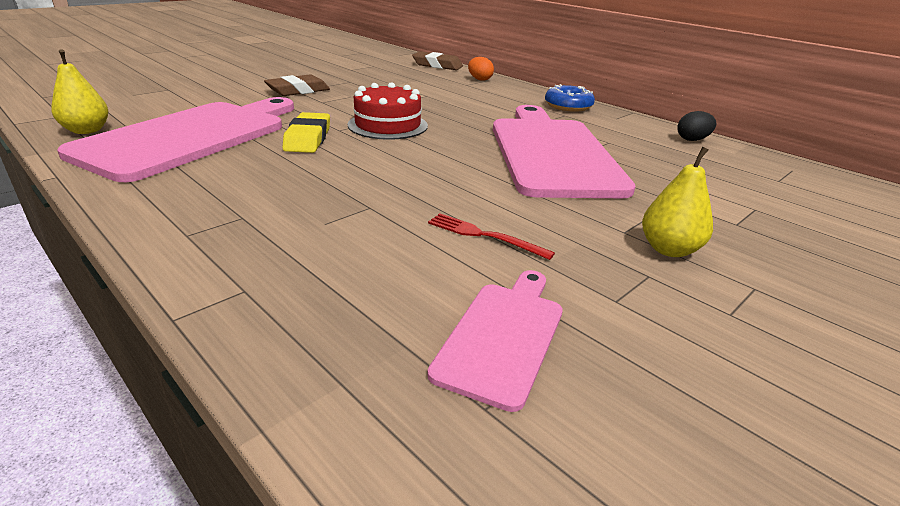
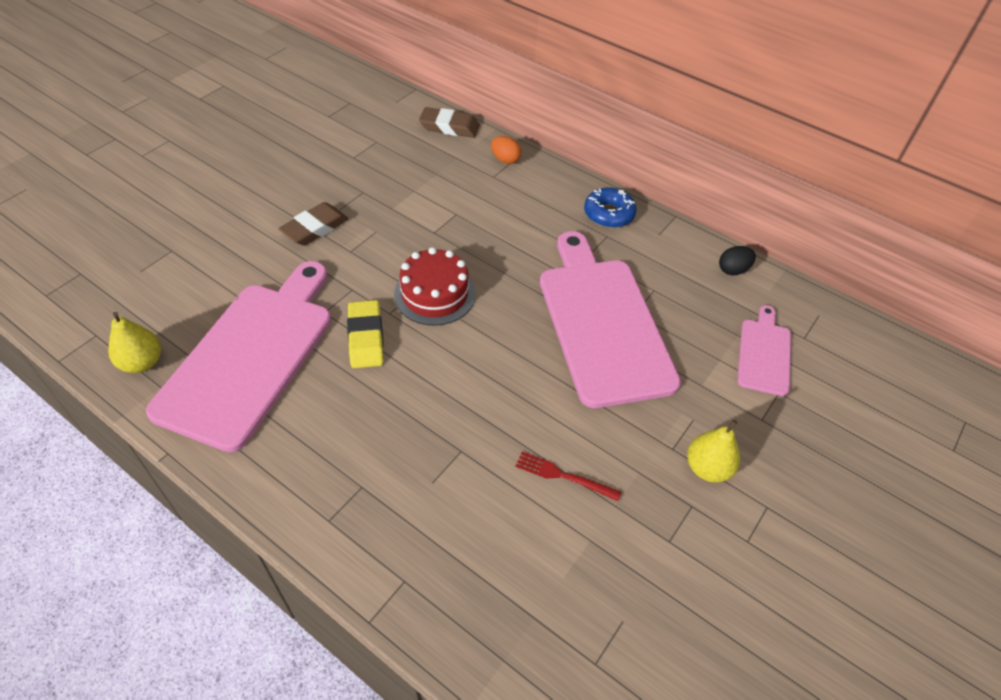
camera: 10 degrees left, 20 degrees up
pink cutting board [427,270,563,412] -> pink cutting board moved to [737,305,791,396]

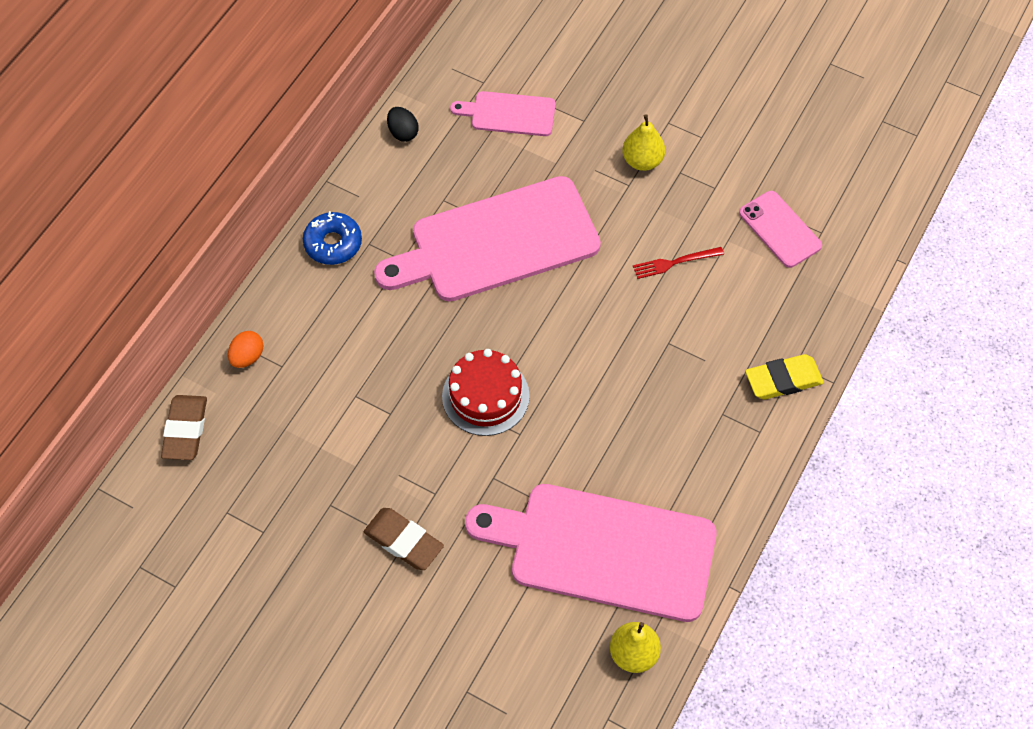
camera: 95 degrees left, 10 degrees up
yellow eraser [347,300,384,368] -> yellow eraser moved to [745,354,824,399]
red fork [515,452,621,501] -> red fork turned 60 degrees clockwise [633,247,724,279]
none -> pink phone [739,191,822,268]

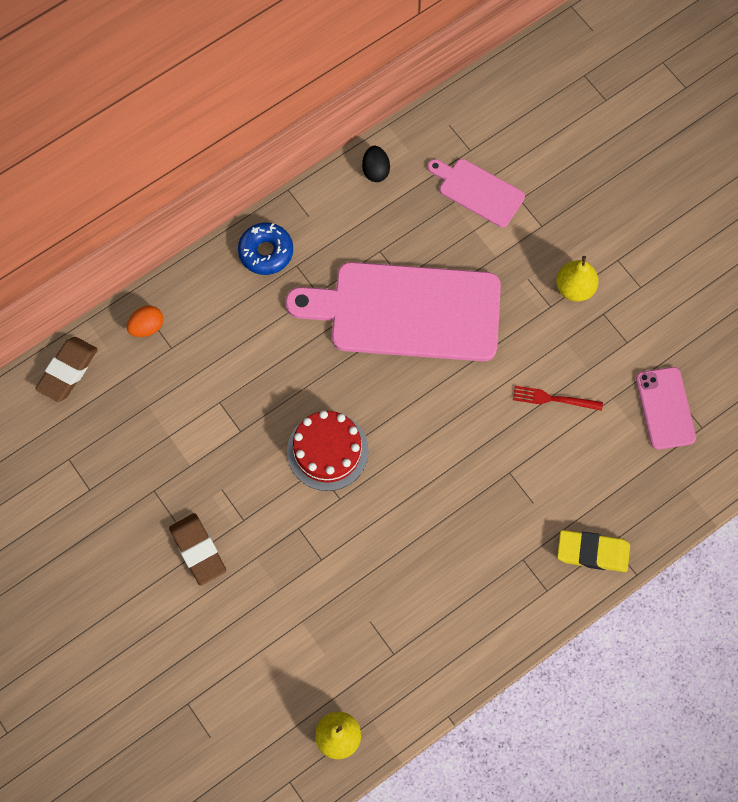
camera: 25 degrees right, 10 degrees up
pink cutting board [465,484,717,622] -> none

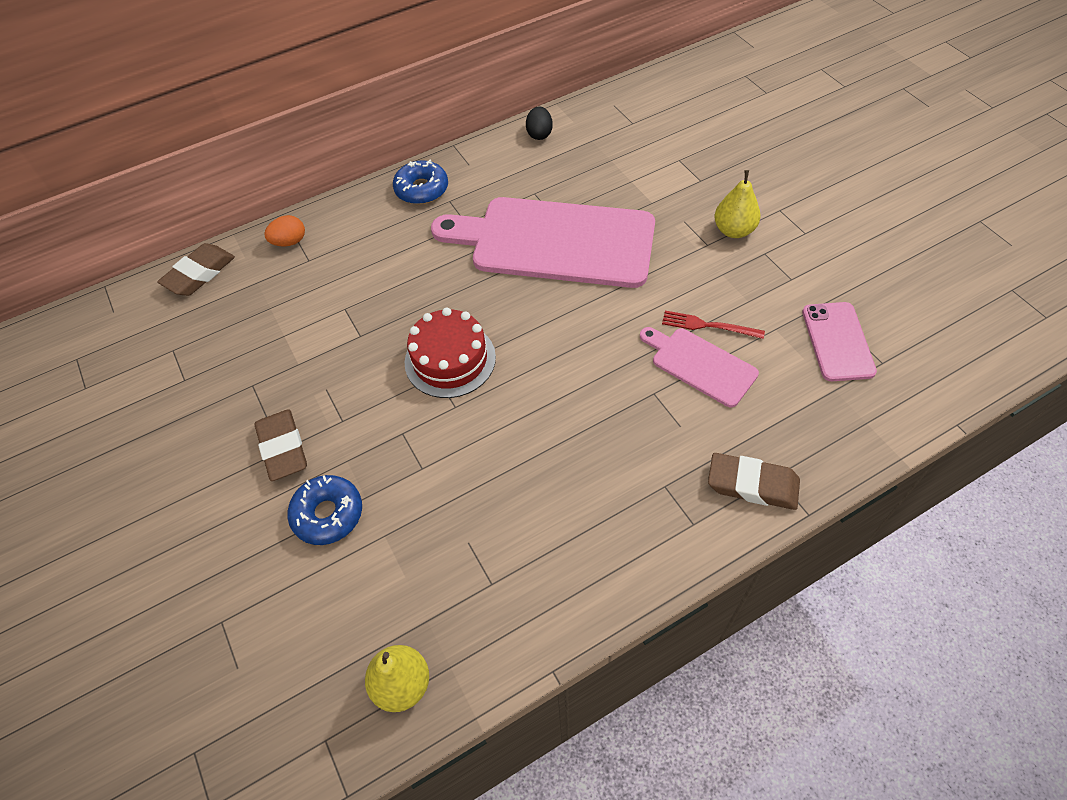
camera: 10 degrees right, 15 degrees down
pink cutting board [428,159,525,227] -> pink cutting board moved to [640,327,759,407]
yellow eraser [557,530,630,572] -> brown eraser [708,453,800,510]
none -> blue donut [287,475,362,545]

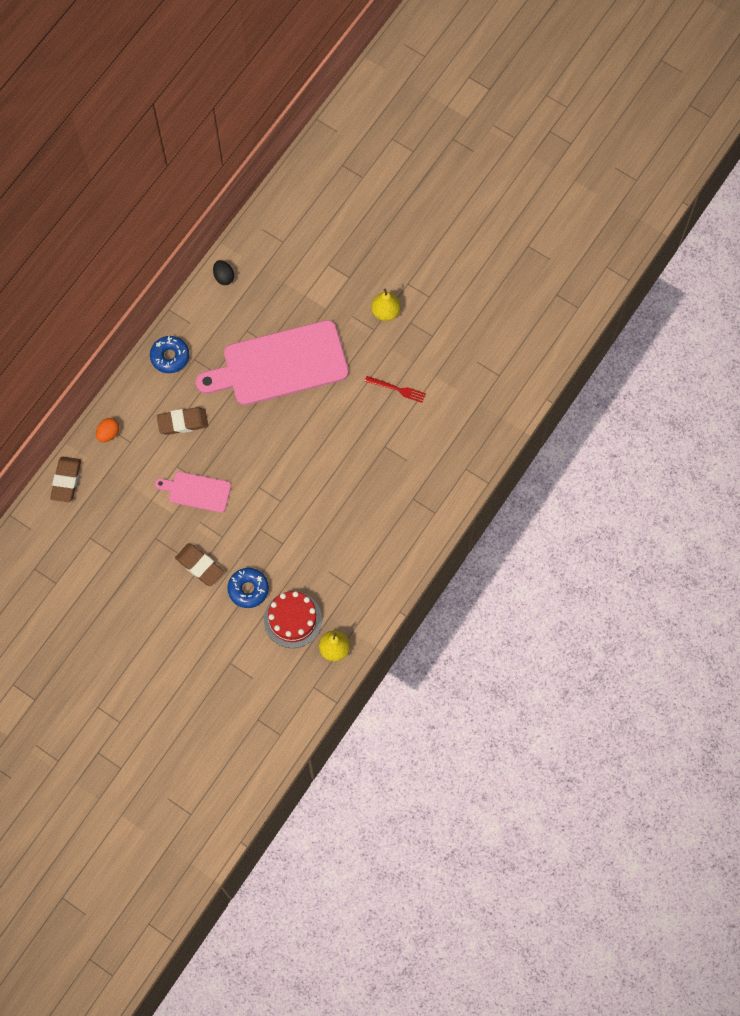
camera: 30 degrees left, 15 degrees up
red cake [405,307,496,398] -> red cake moved to [264,591,322,648]
pink cutting board [640,327,759,407] -> pink cutting board moved to [155,472,231,513]
red fork [662,311,765,339] -> red fork turned 150 degrees counterclockwise [365,376,426,403]
brown eraser [708,453,800,510] -> brown eraser moved to [157,407,208,435]
pink phone [802,302,877,381] -> none

